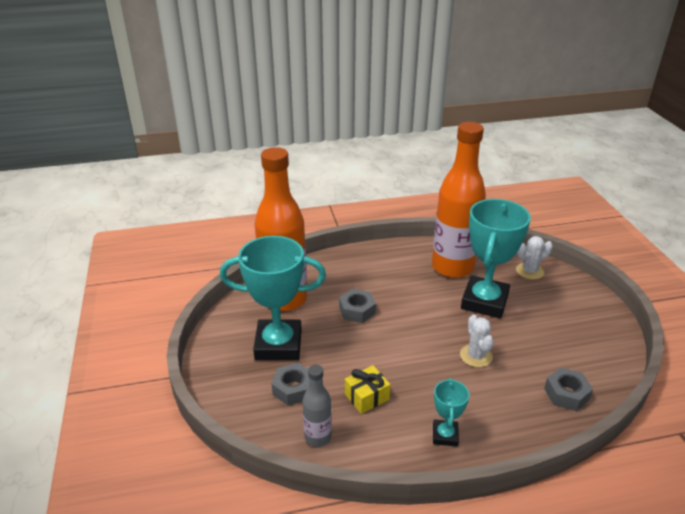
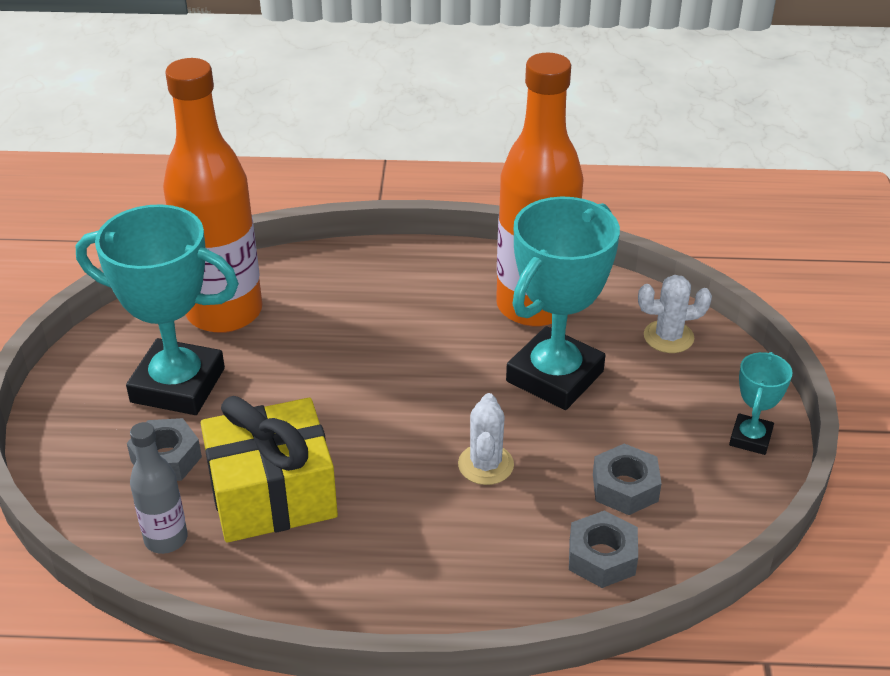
camera: 15 degrees right, 5 degrees up
grey nut [339,289,376,323] -> grey nut moved to [593,444,662,515]
yellow gift [345,365,391,414] -> yellow gift [201,396,338,543], size x1.97
turquoise trophy [433,378,469,446] -> turquoise trophy moved to [729,352,793,455]

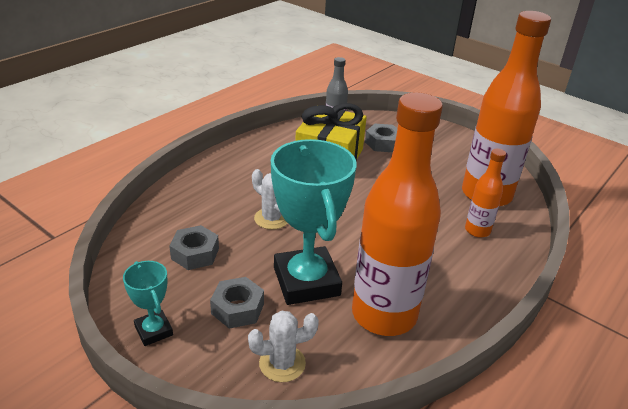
camera: 125 degrees right, 5 degrees down
turquoise trophy [75,204,239,415] -> none
grey nut [569,510,638,588] -> grey nut moved to [210,277,264,329]
white cactus [638,275,712,353] -> white cactus turned 45 degrees clockwise [248,310,319,382]
none -> orange bottle [465,149,506,238]

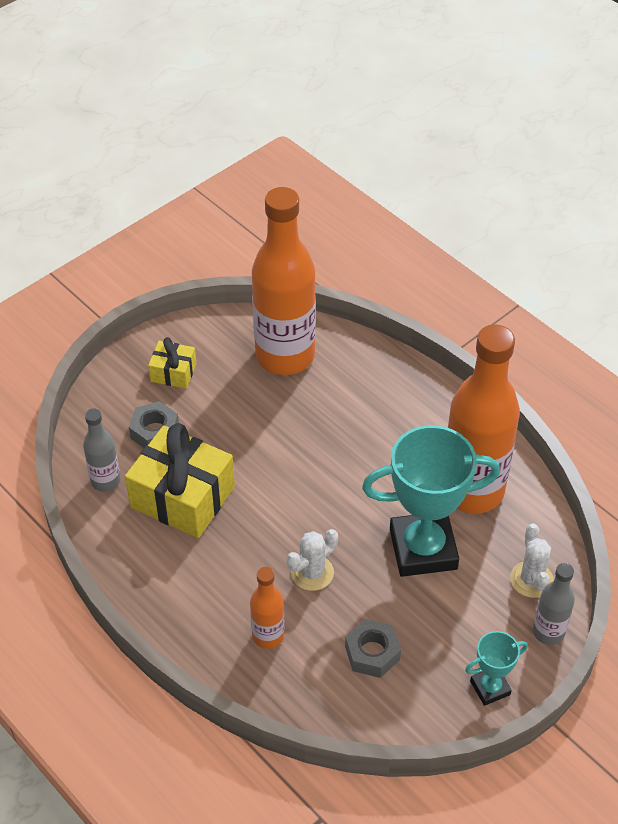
camera: 80 degrees left, 15 degrees up
grey nut [210,277,264,329] -> none
orange bottle [465,149,506,238] -> orange bottle moved to [250,567,285,649]
none -> yellow gift [148,337,196,389]
none -> grey bottle [533,563,575,645]

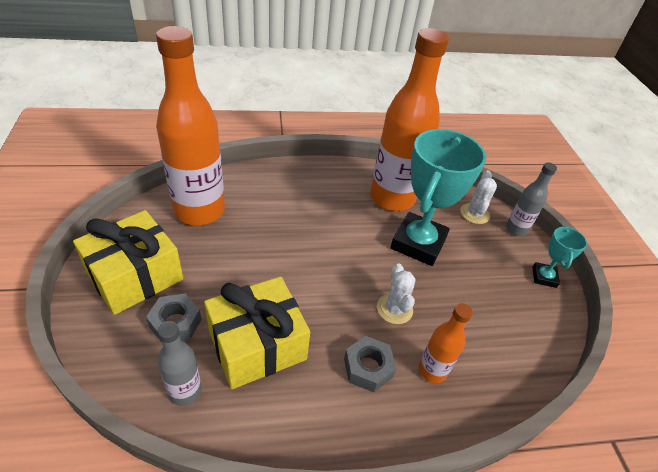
camera: 60 degrees left, 5 degrees down
yellow gift [148,337,196,389] -> yellow gift [73,210,183,315], size x1.97
grey nut [345,619,401,678] -> grey nut moved to [344,336,396,392]
white cactus [510,523,554,598] -> white cactus turned 75 degrees clockwise [460,170,497,224]

